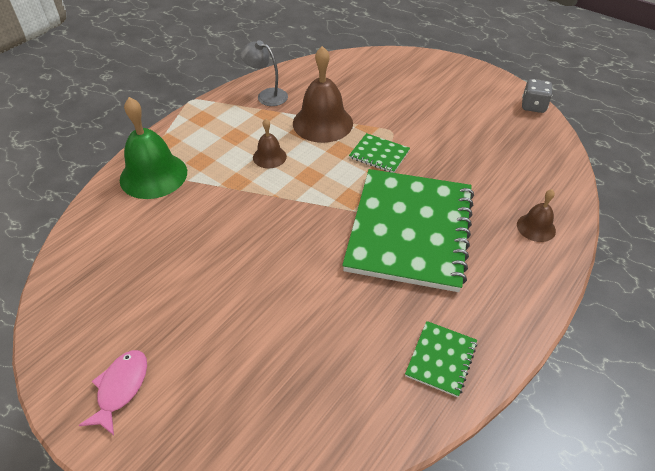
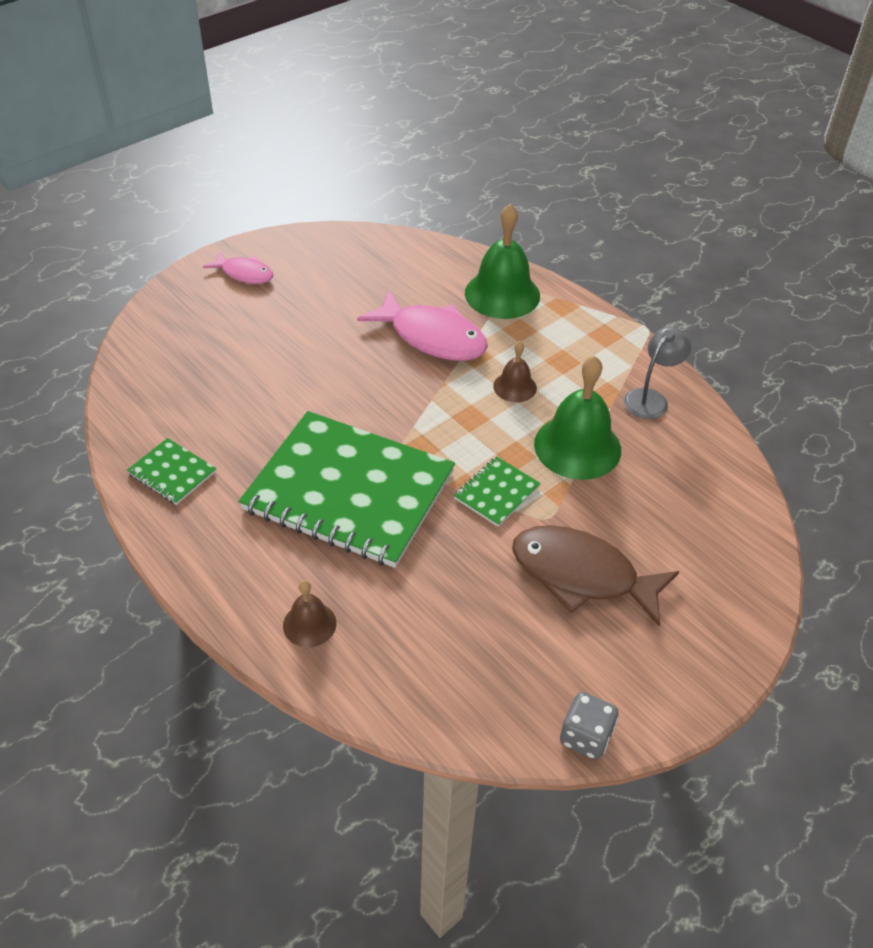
camera: 100 degrees right, 0 degrees up
brown bell [293,46,353,143] -> green bell [534,355,621,480]
none -> pink fish [357,290,488,361]
none -> brown fish [512,525,679,627]

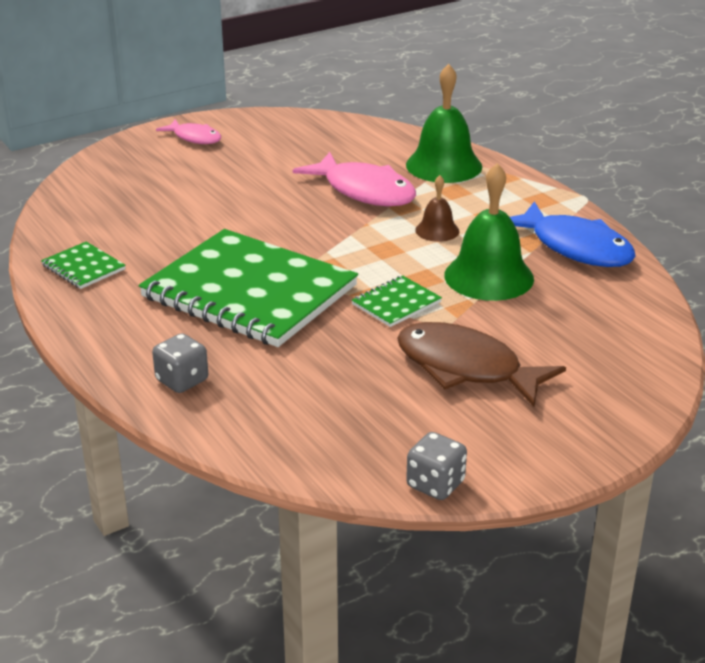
camera: 10 degrees right, 15 degrees down
brown bell [283,580,337,647] -> grey dice [152,333,208,393]
grey lamp [624,327,691,419] -> blue fish [510,201,636,267]

